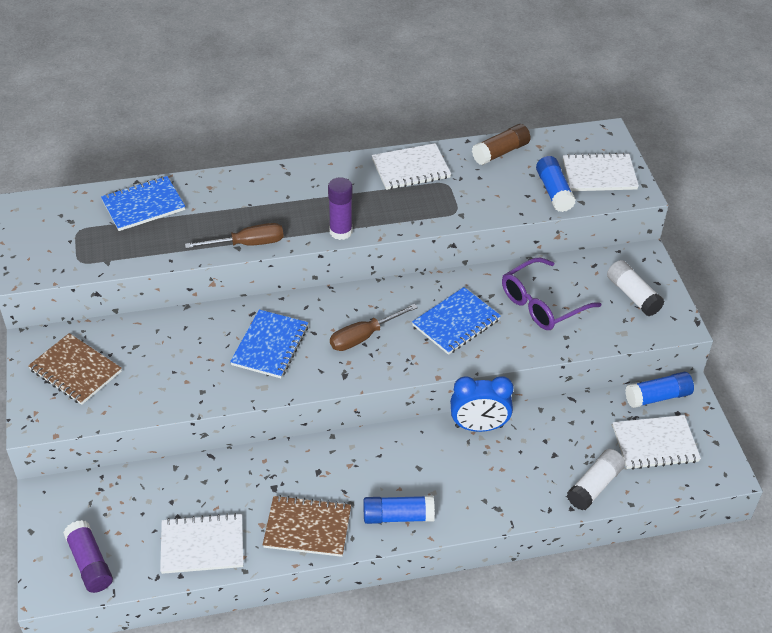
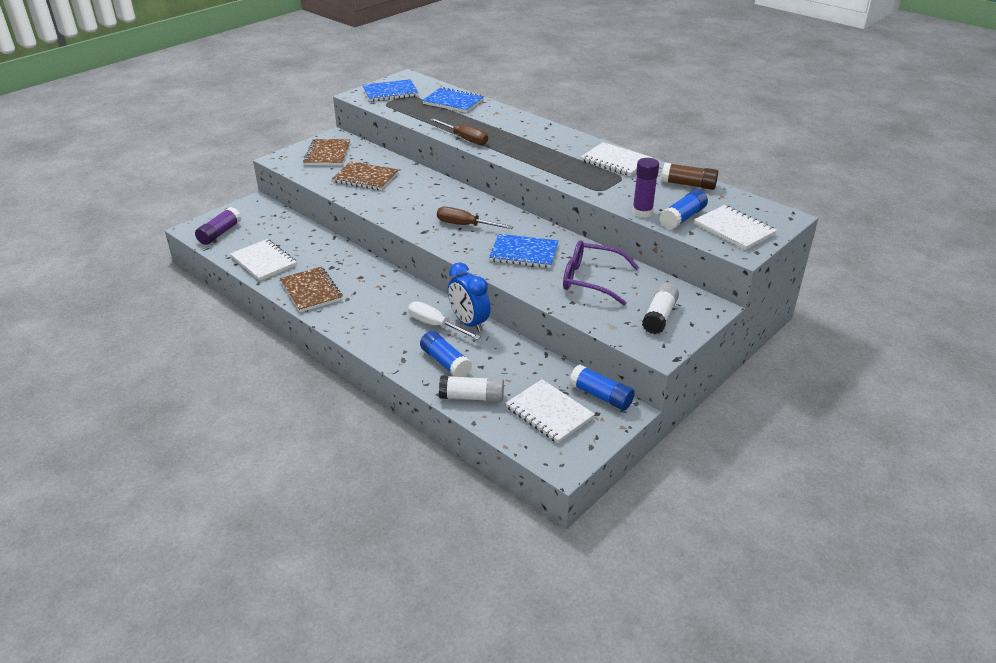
camera: 55 degrees right, 10 degrees down
blue notebook [230,310,308,378] -> blue notebook moved to [363,79,418,102]
purple glue stick [328,177,353,240] -> purple glue stick moved to [632,158,659,218]
blue glue stick [363,495,435,524] -> blue glue stick moved to [420,331,472,377]
none -> brown notebook [332,161,399,190]
none -> white screwdriver [408,302,481,340]

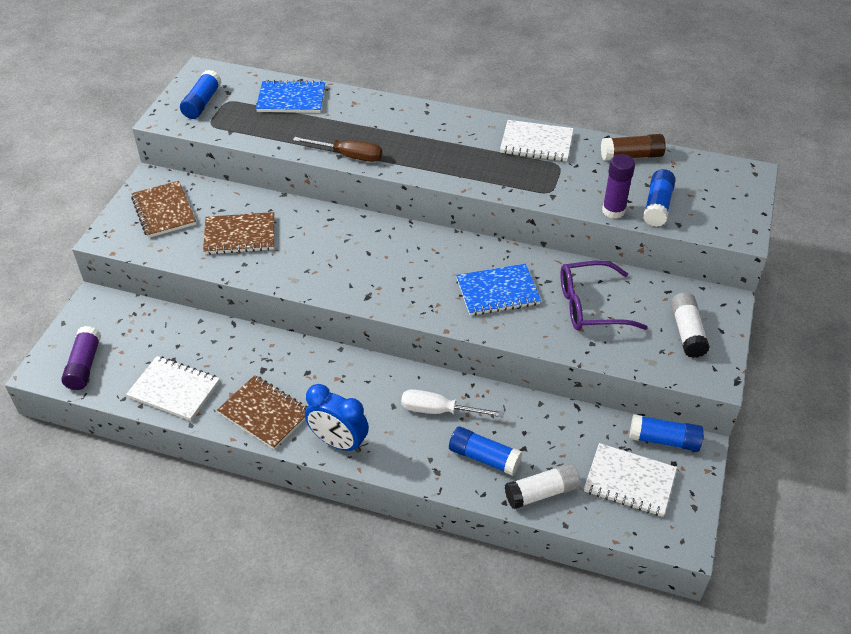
camera: 25 degrees left, 10 degrees up
blue notebook [363,79,418,102] -> blue glue stick [180,70,222,119]
brown screwdriver [437,207,514,229] -> none
blue clock [448,262,490,332] -> blue clock moved to [305,384,369,453]
white notebook [694,205,777,250] -> none

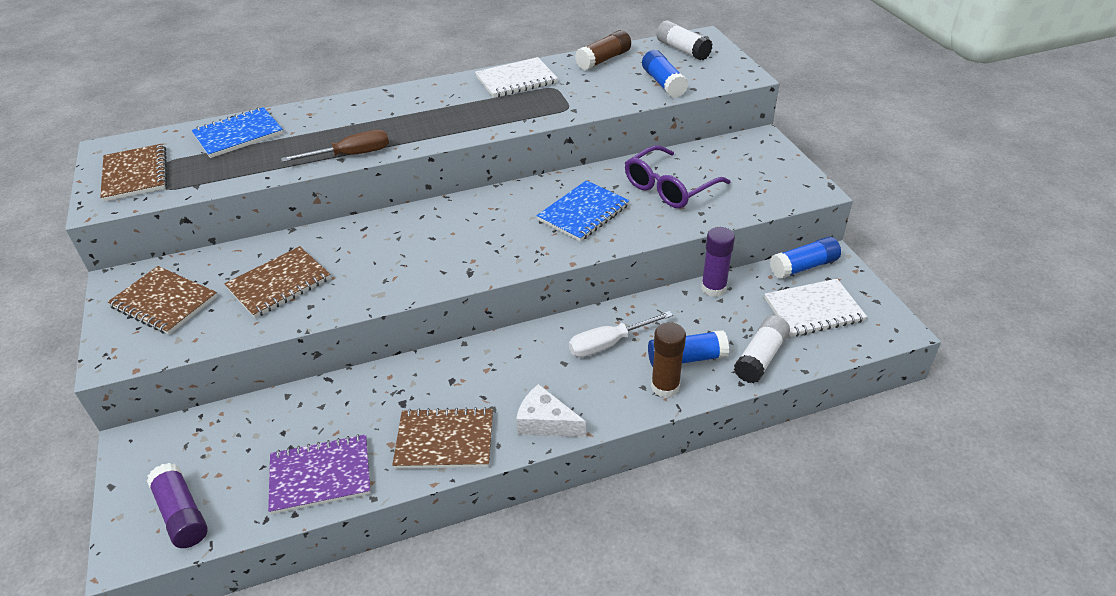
camera: 35 degrees left, 5 degrees down
white notebook [126,356,220,421] -> purple notebook [268,434,371,515]
blue glue stick [180,70,222,119] -> brown notebook [100,143,167,202]
blue clock [305,384,369,453] -> white cheese [516,384,586,437]
purple glue stick [602,154,635,219] -> purple glue stick moved to [701,227,735,297]
white glue stick [671,292,710,358] -> white glue stick moved to [656,20,713,60]
none -> brown glue stick [651,322,686,398]

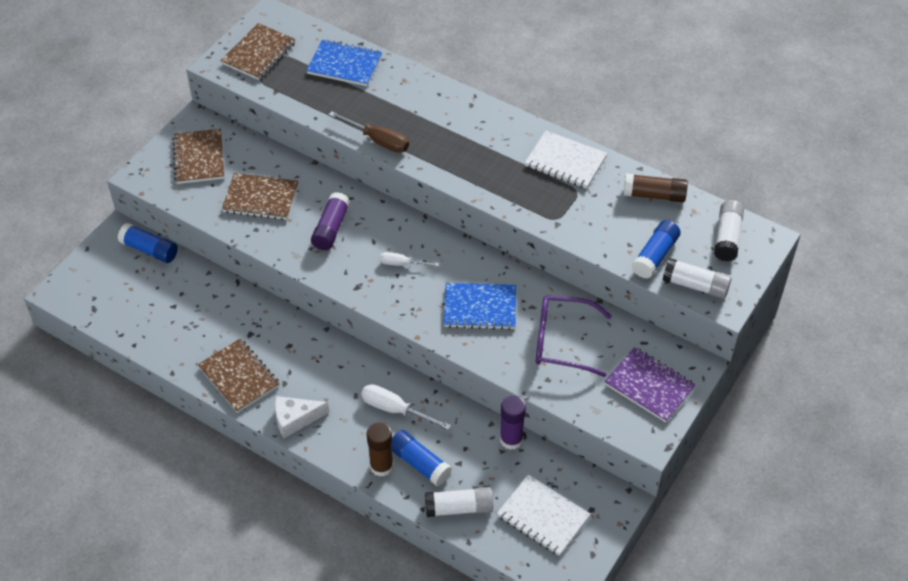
camera: 50 degrees right, 10 degrees up
purple glue stick [147,463,208,548] -> purple glue stick moved to [311,192,350,250]
purple notebook [268,434,371,515] -> purple notebook moved to [604,347,696,423]
white cheese [516,384,586,437] -> white cheese turned 90 degrees counterclockwise [275,396,329,438]
blue glue stick [770,237,841,279] -> blue glue stick moved to [118,223,178,263]
none -> white screwdriver [380,252,439,266]
none -> white glue stick [663,258,732,299]

